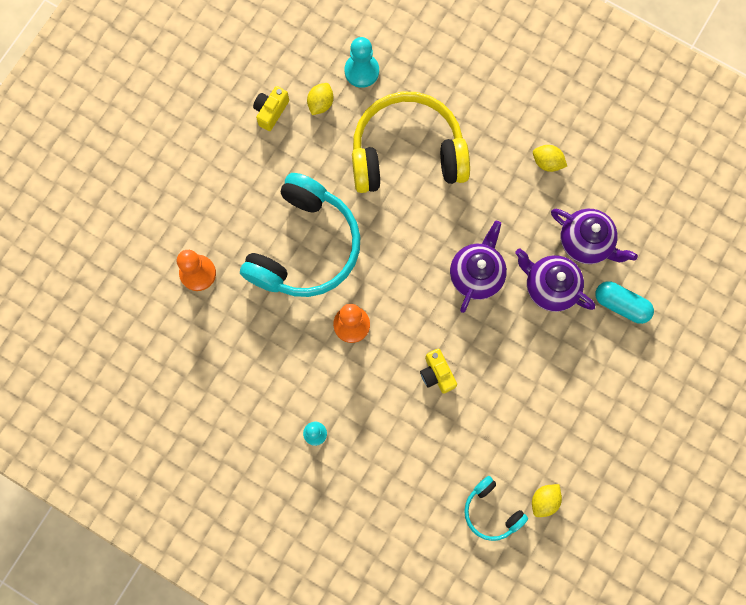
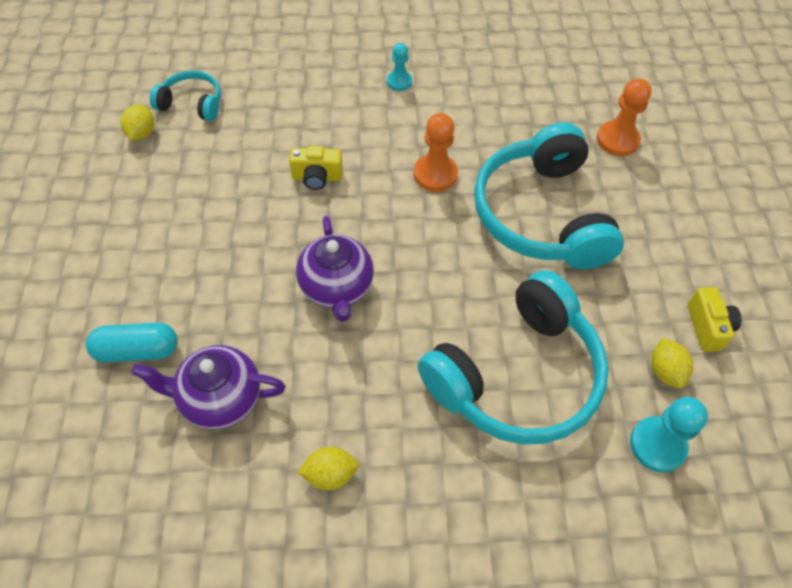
camera: 145 degrees right, 20 degrees down
yellow headphones [352,92,470,193] -> turquoise headphones [418,270,609,445]
yellow camera [420,348,457,394] -> yellow camera turned 150 degrees clockwise [289,146,343,190]
purple teapot [515,249,595,312] -> none

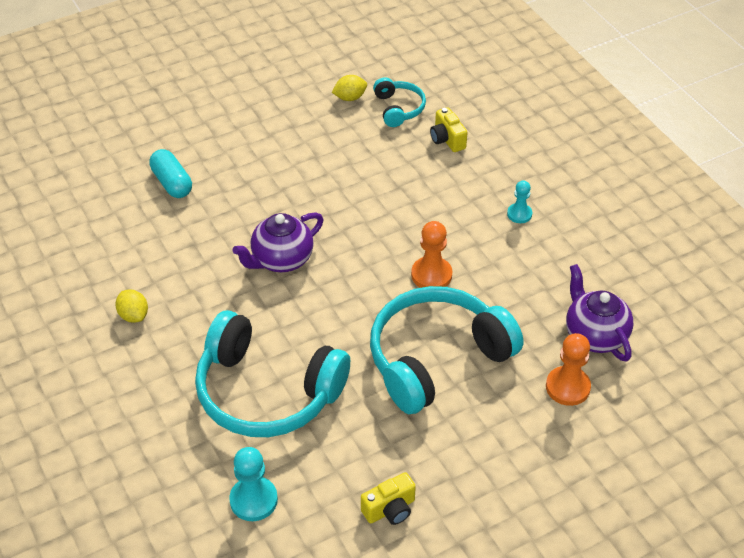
camera: 65 degrees right, 10 degrees down
purple teapot [131,345,285,429] -> purple teapot moved to [566,264,633,362]
yellow camera [289,146,343,190] -> yellow camera moved to [430,107,468,152]
yellow lemon [651,338,693,389] -> none

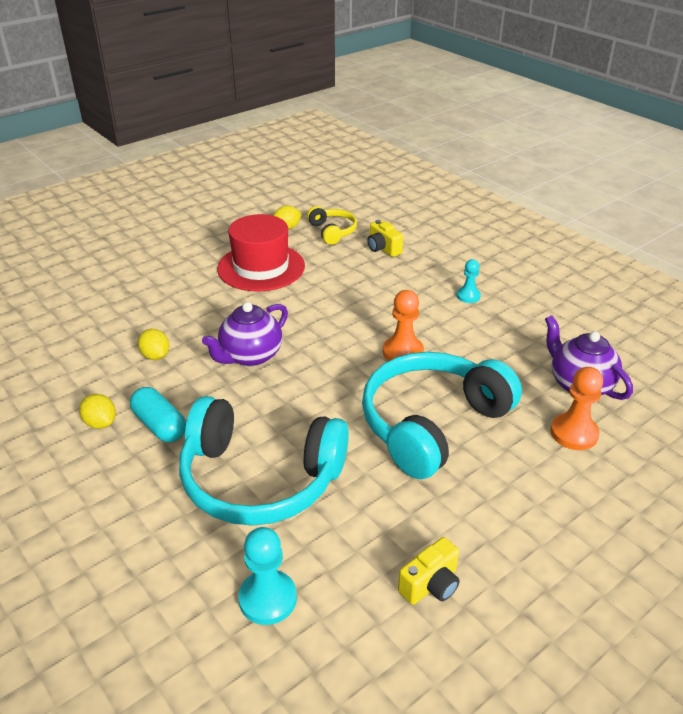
camera: 10 degrees left, 10 degrees down
turquoise capsule [149,149,192,198] -> turquoise capsule moved to [130,387,186,442]
turquoise headphones [373,77,426,127] -> yellow headphones [307,206,357,245]
none -> yellow lemon [138,329,169,360]
none -> red hat [217,214,305,292]

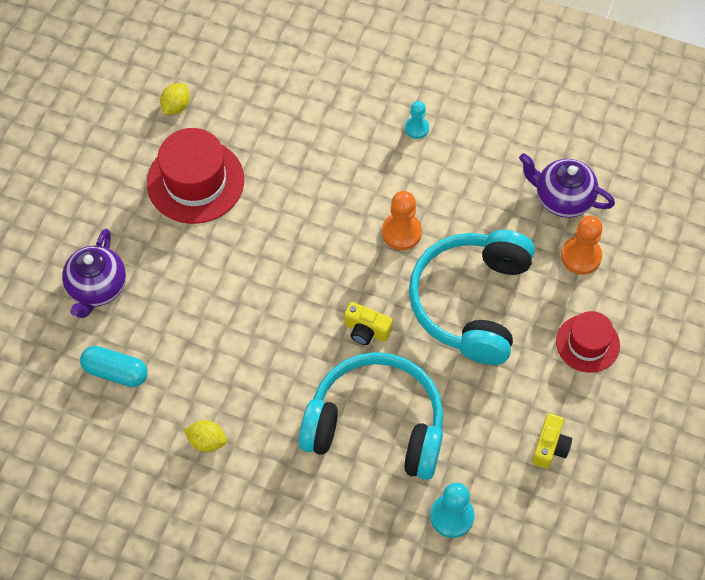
camera: 30 degrees left, 25 degrees up
turquoise capsule [130,387,186,442] -> turquoise capsule moved to [80,346,148,387]
yellow lemon [138,329,169,360] -> none
turquoise headphones [179,396,349,526] -> turquoise headphones turned 150 degrees counterclockwise [299,352,443,480]
purple teapot [202,302,288,366] -> purple teapot moved to [62,229,126,318]
yellow headphones [307,206,357,245] -> none
yellow camera [367,220,403,257] -> yellow camera moved to [344,302,393,345]
none -> red hat [556,311,620,373]

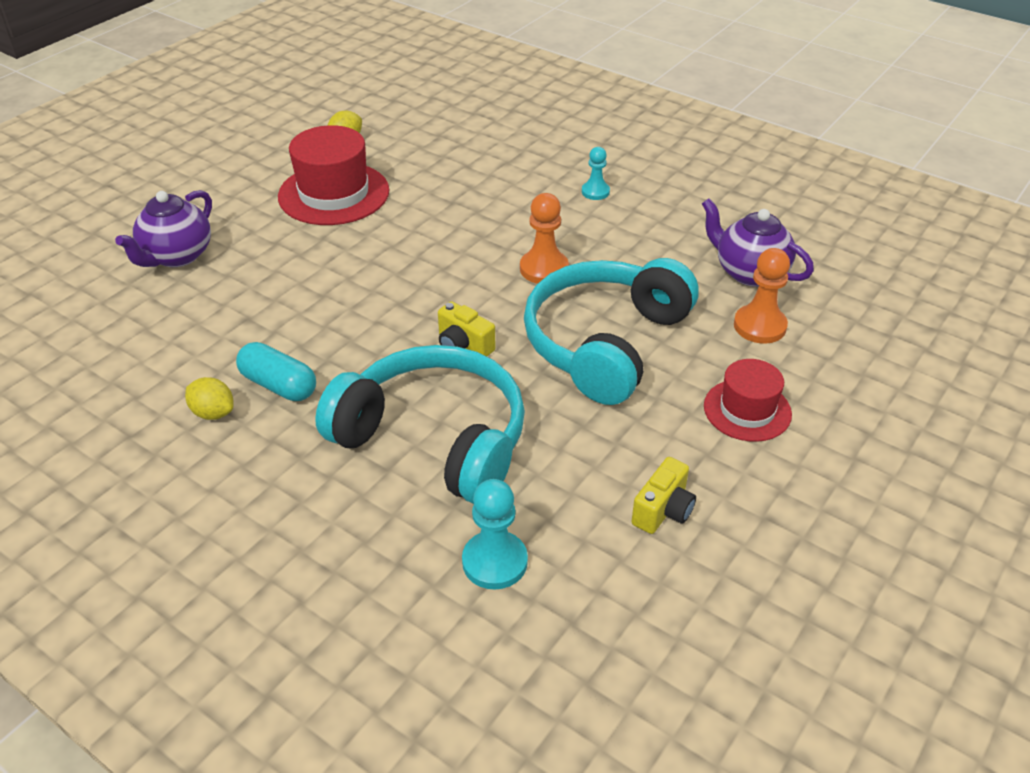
camera: 15 degrees right, 20 degrees down
turquoise capsule [80,346,148,387] -> turquoise capsule moved to [236,342,316,401]

